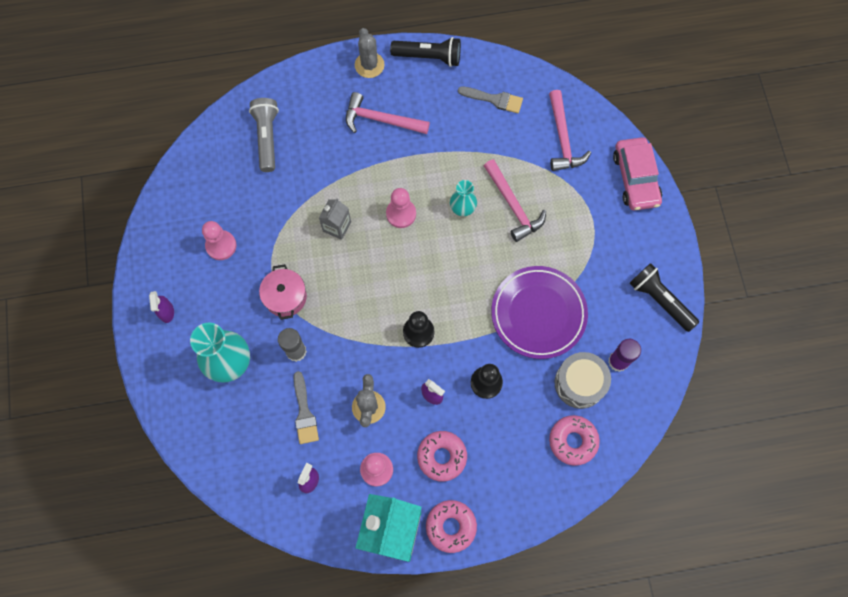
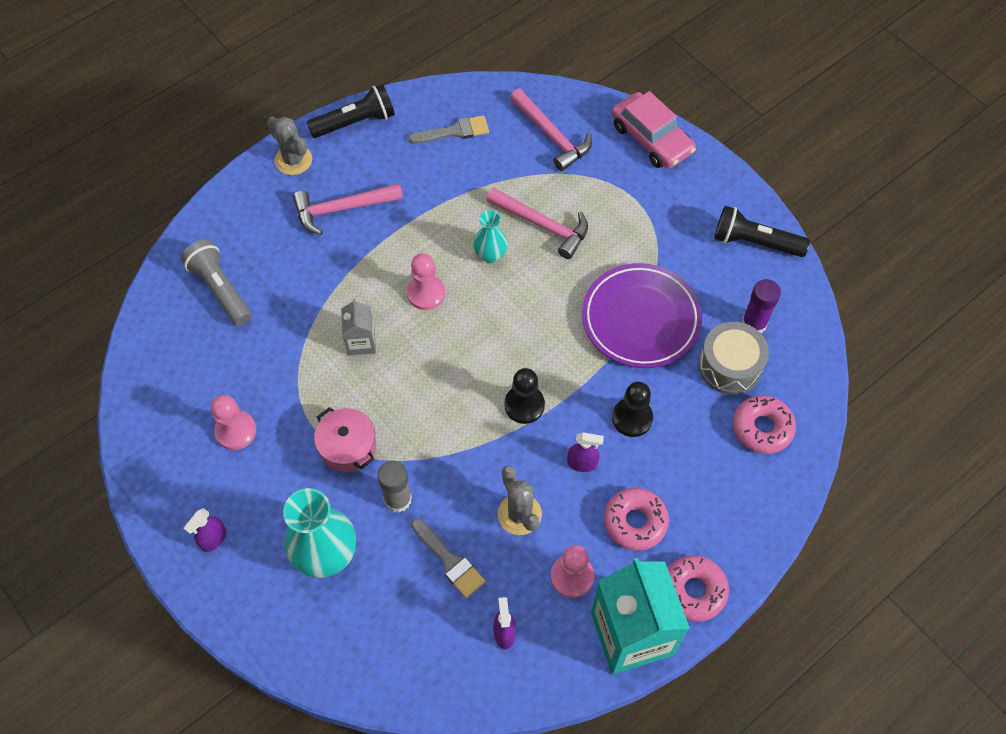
camera: 30 degrees left, 10 degrees down
purple spray bottle [149,291,174,323] -> purple spray bottle turned 75 degrees clockwise [184,508,226,552]

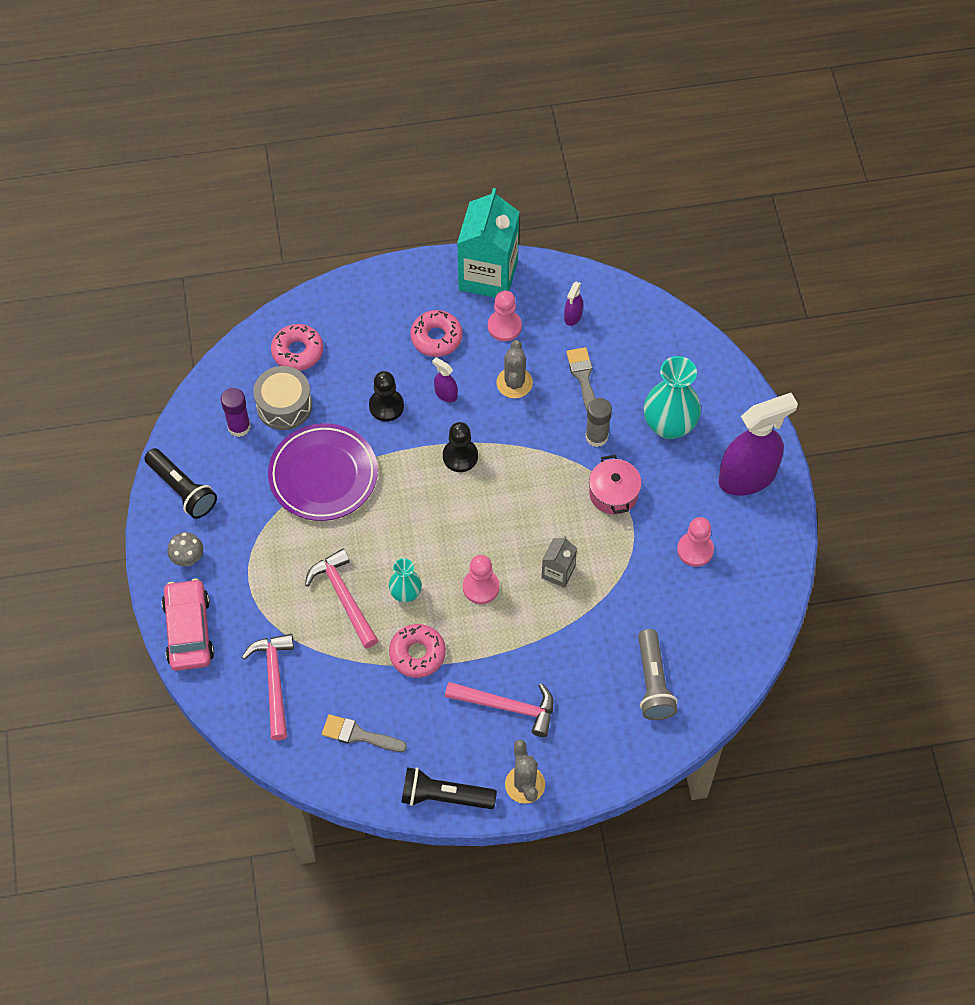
camera: 150 degrees left, 0 degrees up
purple spray bottle [184,508,226,552] -> purple spray bottle [719,393,798,496], size x2.38
pink donut [668,555,729,622] -> pink donut moved to [389,624,446,678]
none -> grey mushroom [167,532,203,566]

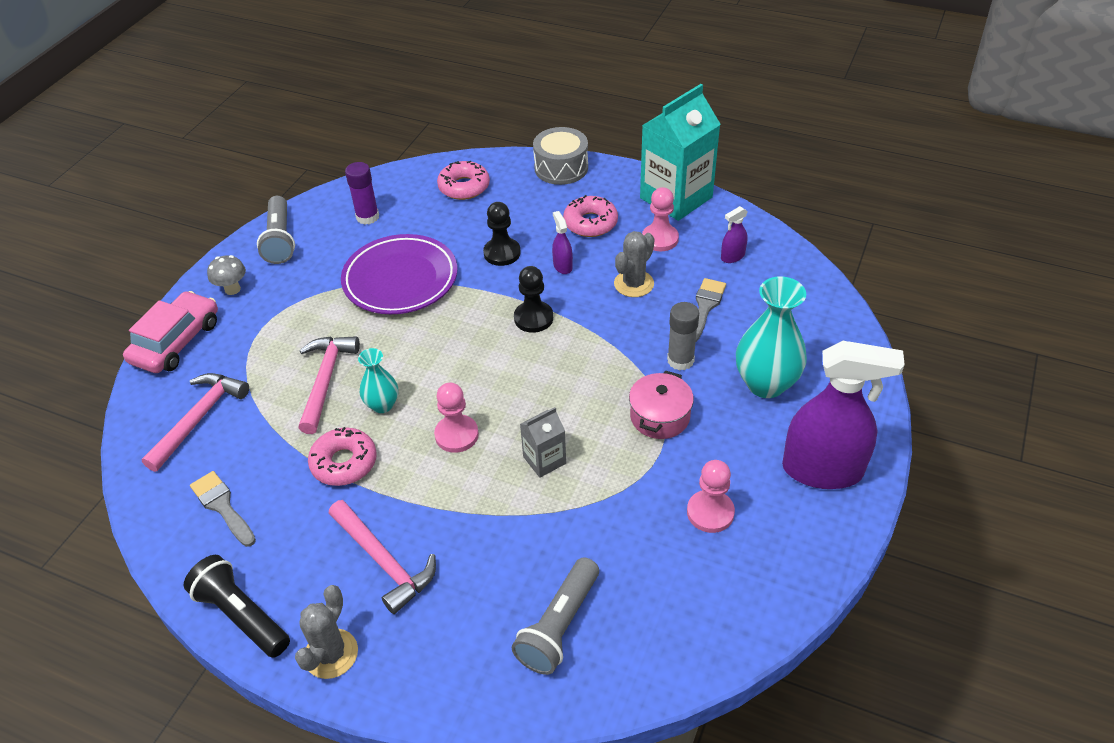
camera: 35 degrees right, 15 degrees down
black flashlight [144,448,217,519] -> grey flashlight [257,196,295,264]
grey drum [253,366,312,430] -> grey drum moved to [533,127,588,185]

